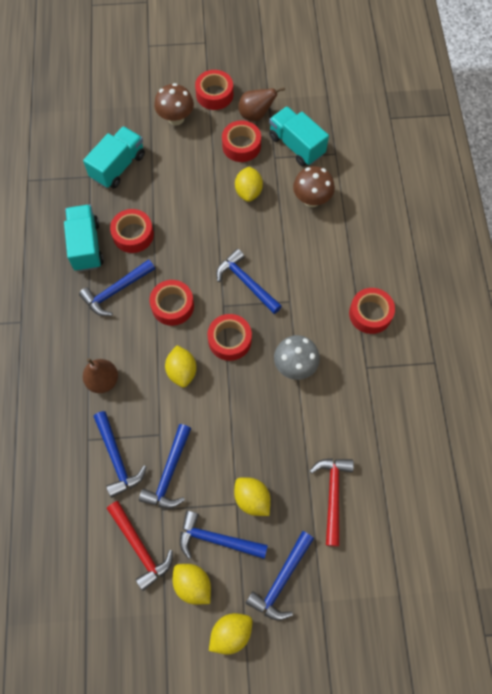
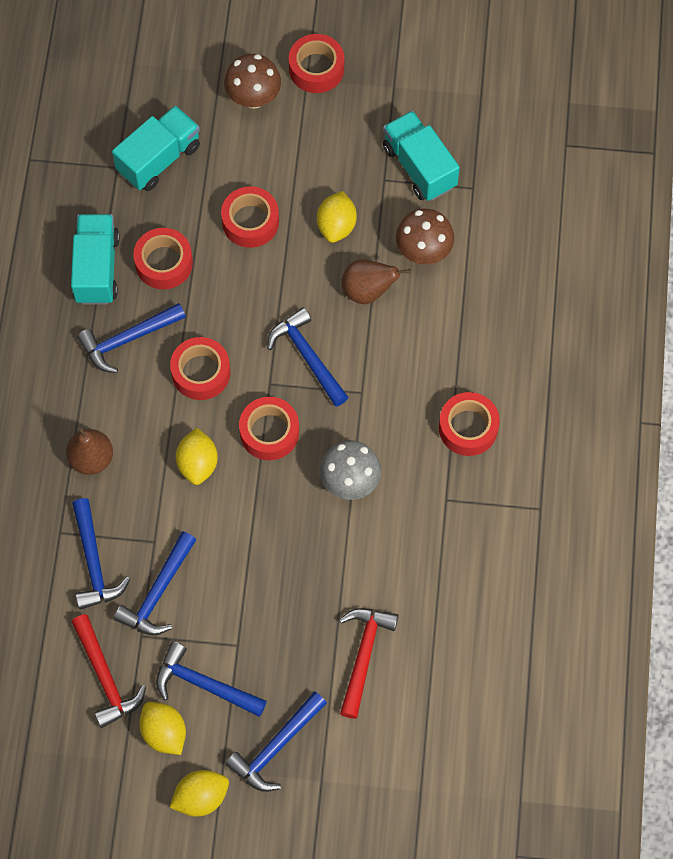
camera: 10 degrees right, 0 degrees up
red tape [222,120,261,162] -> red tape moved to [221,186,279,248]
yellow lemon [234,477,271,516] -> none
brown pear [238,87,285,121] -> brown pear moved to [341,259,411,304]

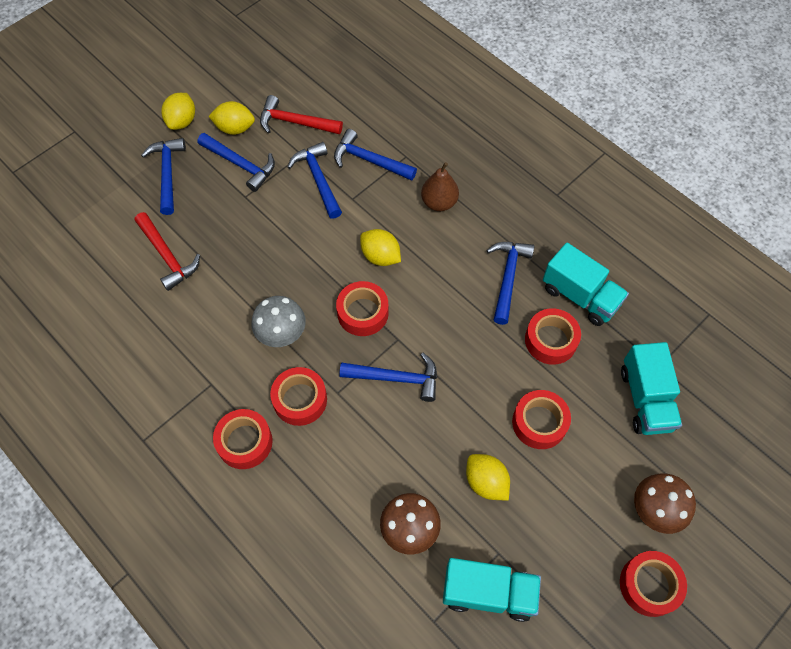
camera: 130 degrees right, 5 degrees down
blue hammer [156,641,267,717] -> blue hammer turned 60 degrees clockwise [198,133,275,192]
red tape [170,337,230,400] -> red tape moved to [270,367,327,426]
brown pear [341,259,411,304] -> none

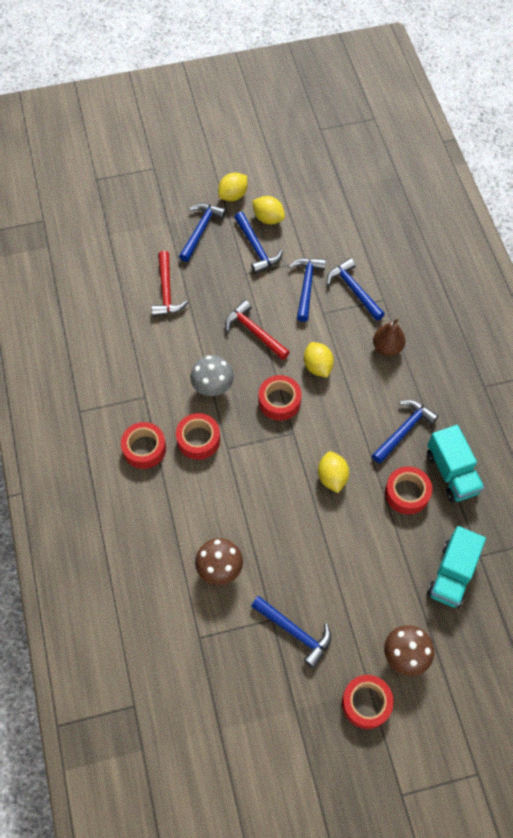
camera: 30 degrees right, 0 degrees up
red hammer [260,95,343,135] -> red hammer moved to [225,300,290,360]
blue hammer [339,353,437,402] -> blue hammer moved to [251,596,331,668]
turquoise truck [443,558,541,622] -> none
yellow lemon [466,454,510,500] -> yellow lemon moved to [318,451,349,493]
red tape [512,390,571,449] -> none

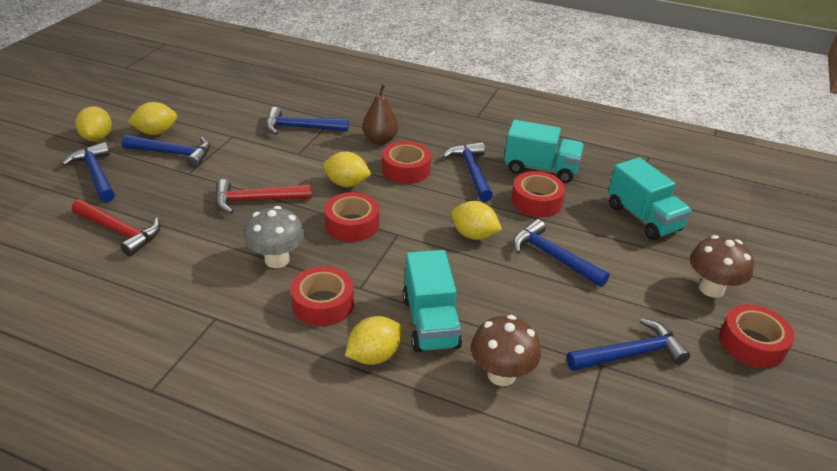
camera: 55 degrees left, 25 degrees down
red tape [121,422,166,469] -> red tape moved to [382,141,431,184]
blue hammer [289,258,326,322] -> blue hammer moved to [513,219,610,287]
none -> yellow lemon [345,316,402,365]
none -> turquoise truck [403,250,462,353]

